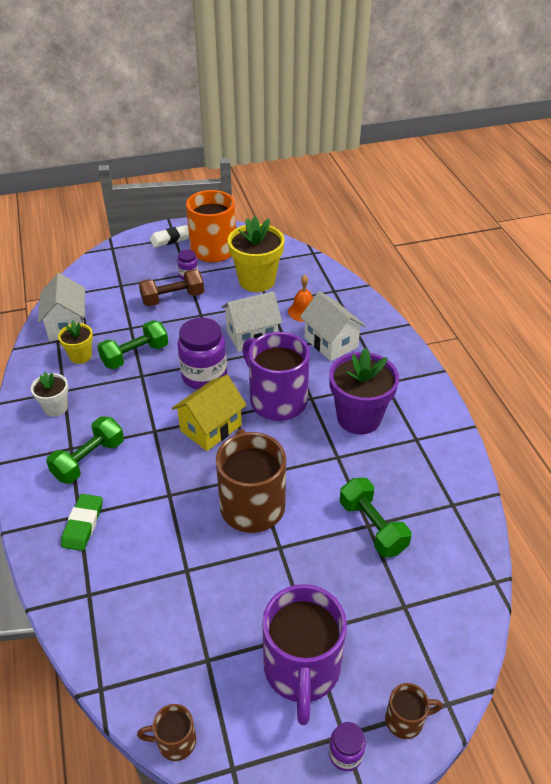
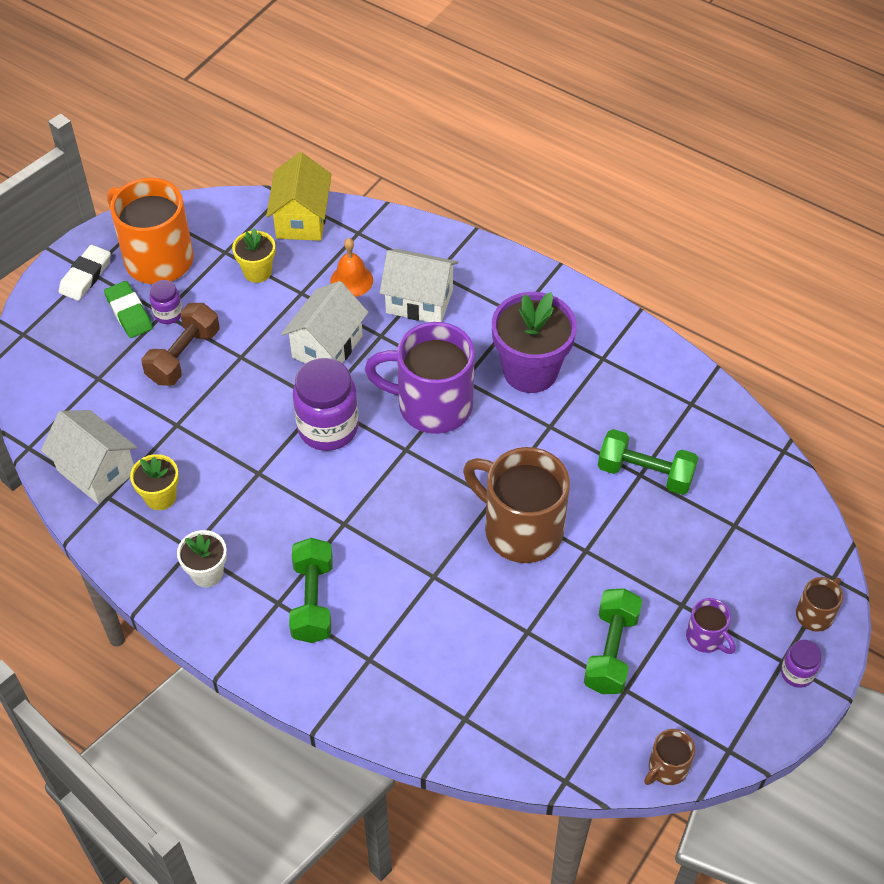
camera: 40 degrees left, 10 degrees up
green eraser [61,494,103,551] -> green eraser moved to [104,281,153,338]
green dumbbell [97,320,168,369] -> green dumbbell moved to [584,588,642,694]
yellow house [172,375,247,451] -> yellow house moved to [266,152,332,241]
yellow flower pot [228,216,285,292] -> yellow flower pot [232,228,275,283], size x0.54
purple mug [262,584,347,725] -> purple mug [686,598,735,654], size x0.47

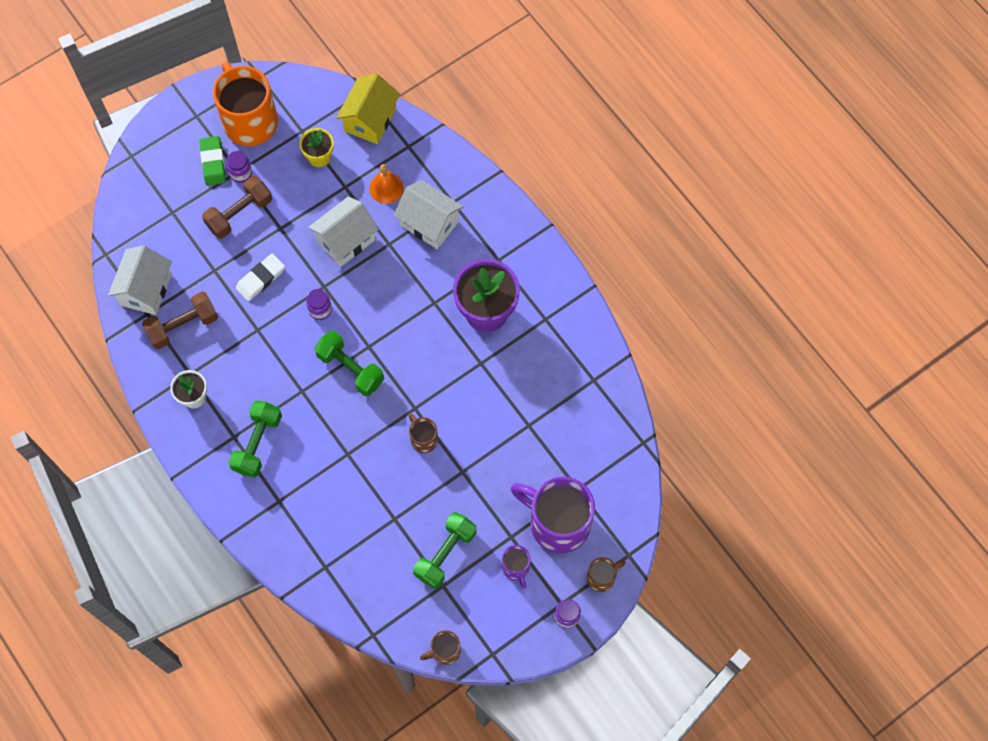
camera: 20 degrees right, 15 degrees up
white house [41,410,137,504] -> white house turned 45 degrees clockwise [108,245,172,315]
white eraser [59,245,111,301] -> white eraser moved to [236,254,285,301]
yellow flower pot [130,454,179,510] -> brown dumbbell [142,292,218,349]
purple jar [293,358,359,451] -> purple jar [306,289,332,320], size x0.50
purple mug [365,322,475,434] -> purple mug moved to [511,477,595,553]
brown mug [463,447,570,563] -> brown mug [409,413,438,453], size x0.47
green dumbbell [598,429,698,495] -> green dumbbell moved to [314,331,384,396]

